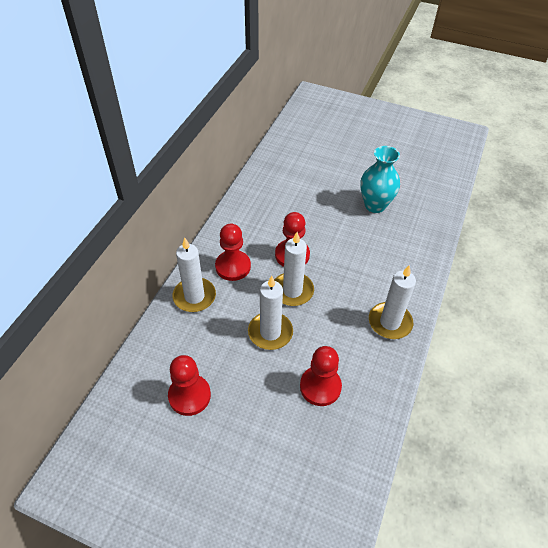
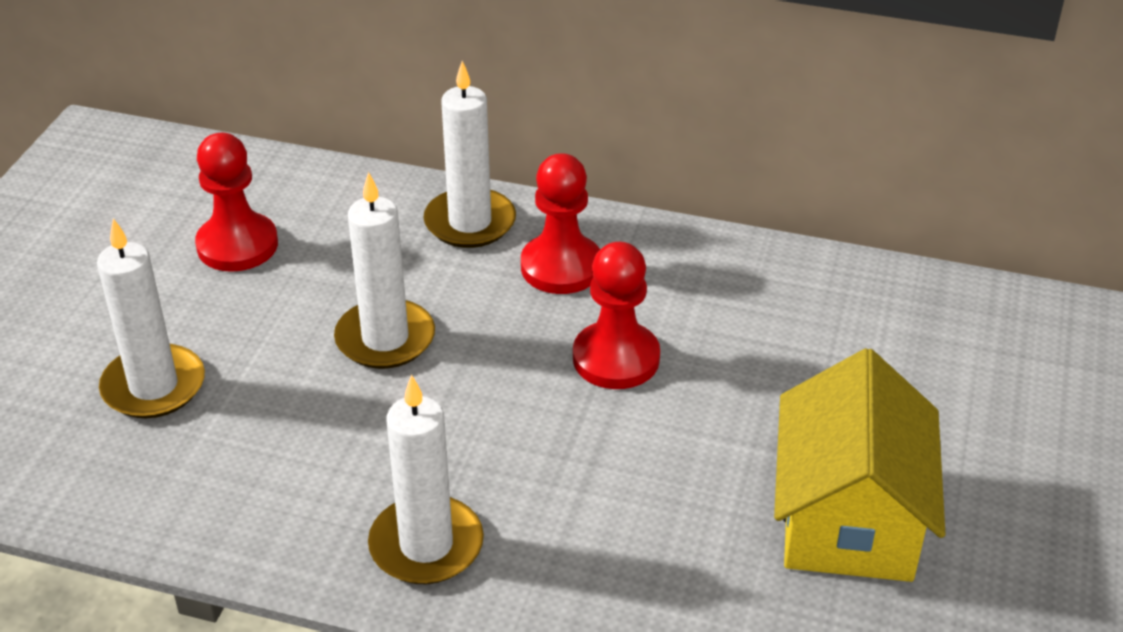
camera: 85 degrees right, 10 degrees down
white candle [274,232,314,306] -> white candle moved to [97,218,205,418]
red pawn [300,346,342,406] -> none
turquoise vase [360,146,400,213] -> yellow house [774,348,945,582]

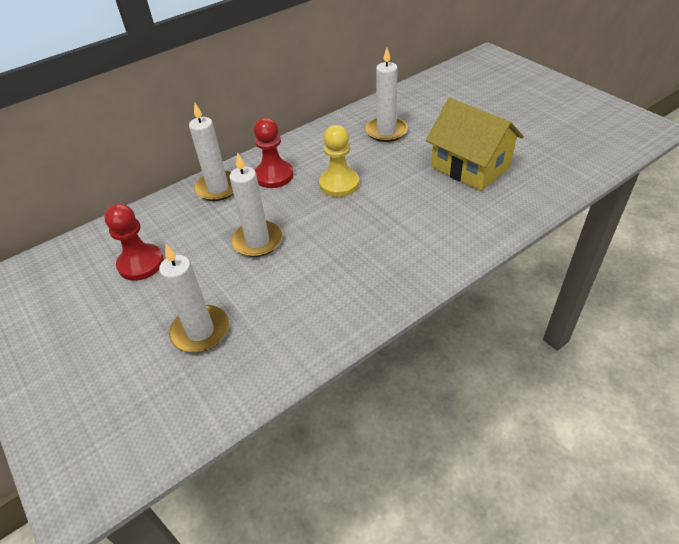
camera: 50 degrees left, 5 degrees up
white candle [368,374,484,584] -> white candle moved to [365,48,408,142]
red pawn [573,242,660,389] -> yellow pawn [319,125,359,197]

